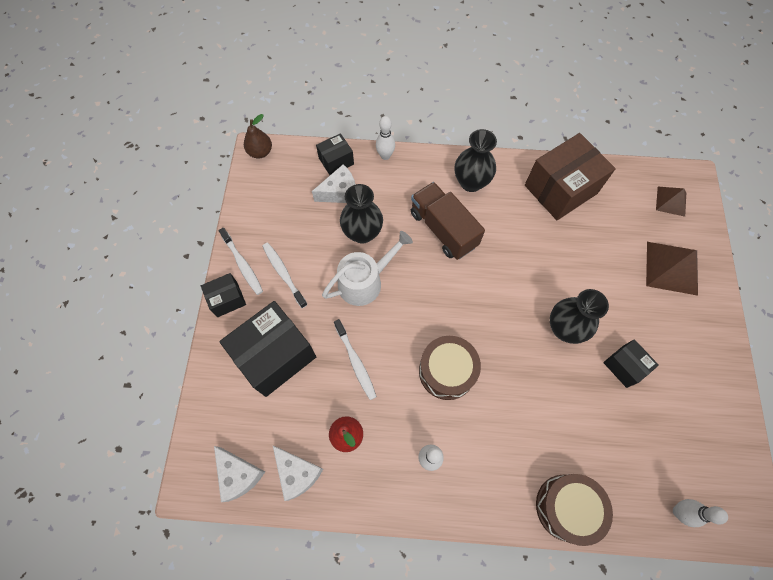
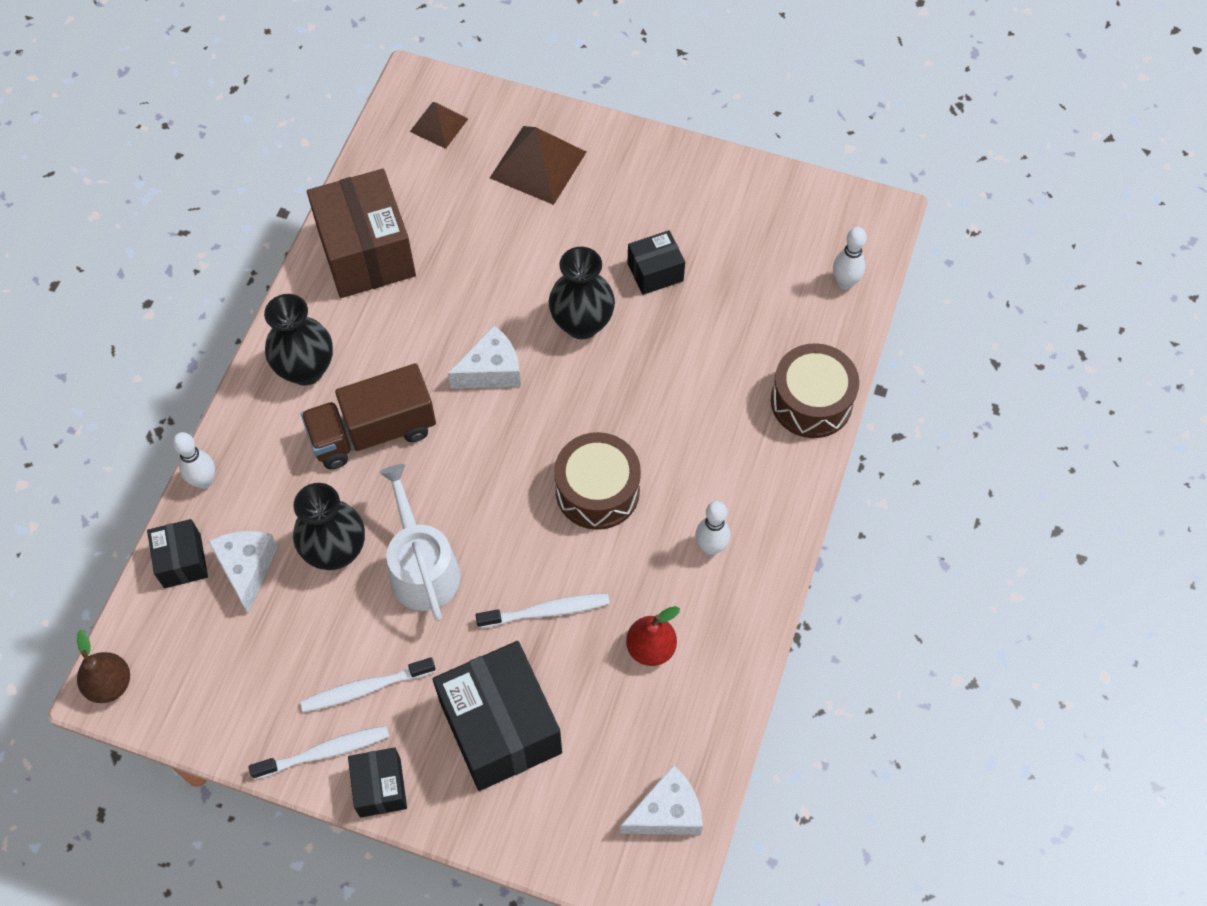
camera: 75 degrees left, 5 degrees down
white cheese [272,445,323,501] -> white cheese moved to [448,325,521,389]

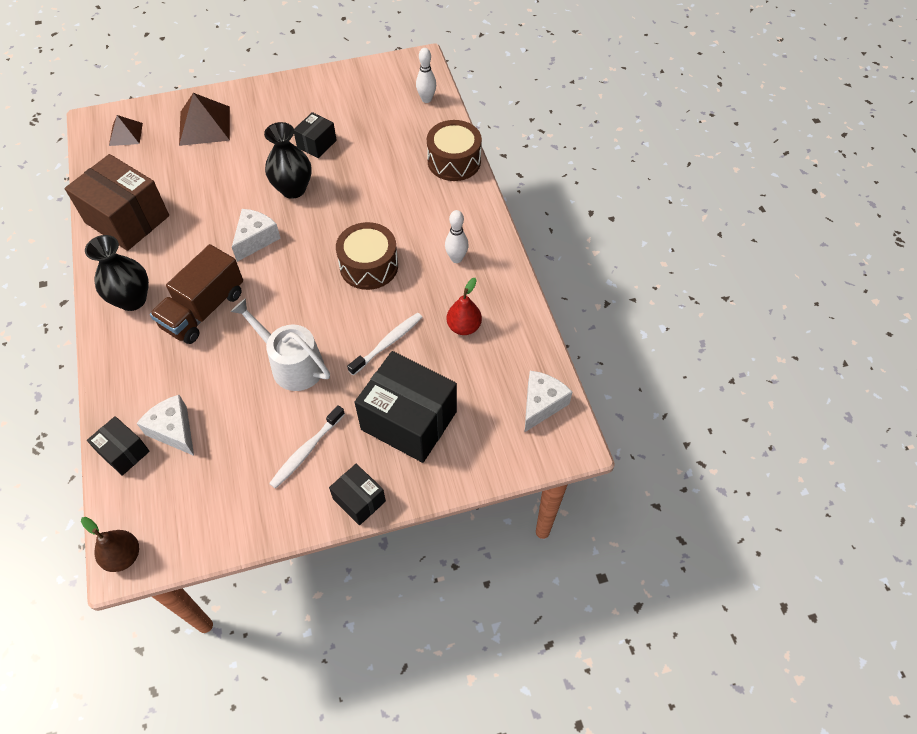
camera: 35 degrees left, 5 degrees down
white bowling pin [173,432,215,489] -> none
white toothbrush [249,726,389,779] -> none
black vase [293,483,365,570] -> none

